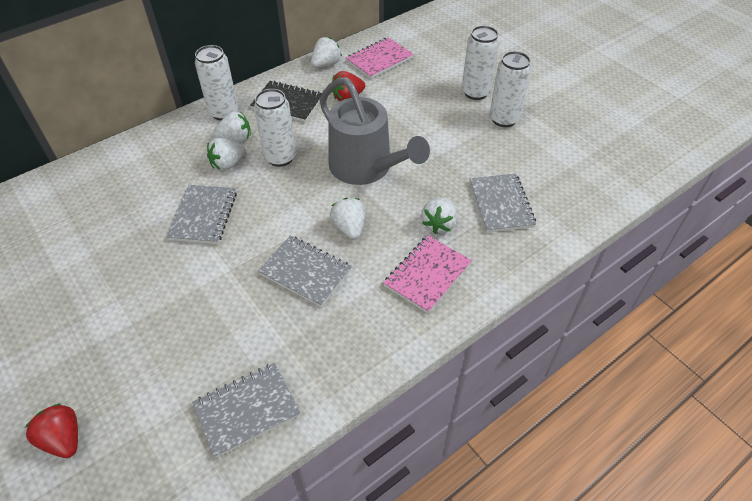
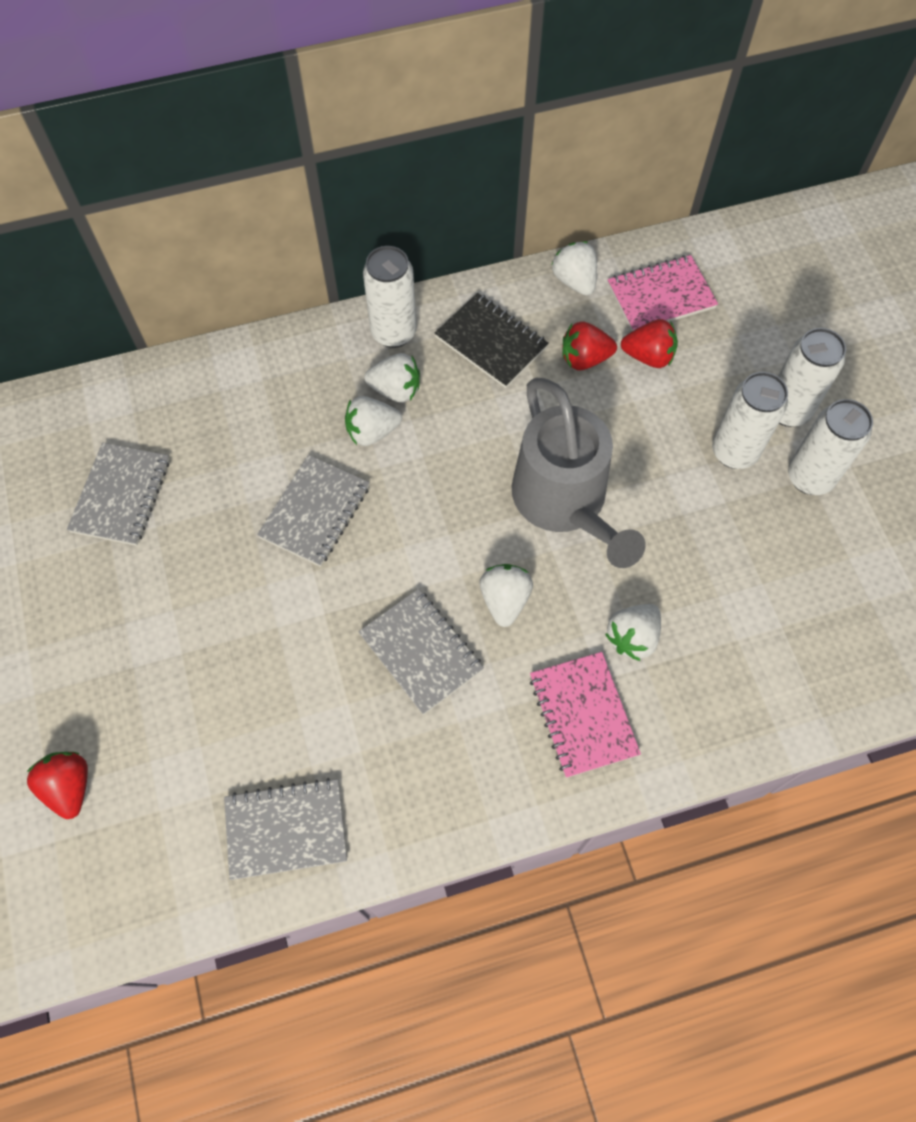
camera: 20 degrees right, 15 degrees up
white can [254,89,296,167] -> white can moved to [712,372,788,469]
white strawberry [311,37,342,68] -> white strawberry turned 90 degrees counterclockwise [551,241,597,296]
pink notebook [383,236,472,313] -> pink notebook turned 75 degrees counterclockwise [530,652,641,778]
grey notebook [470,174,536,233] -> grey notebook moved to [67,442,169,546]
none -> red strawberry [621,319,678,368]

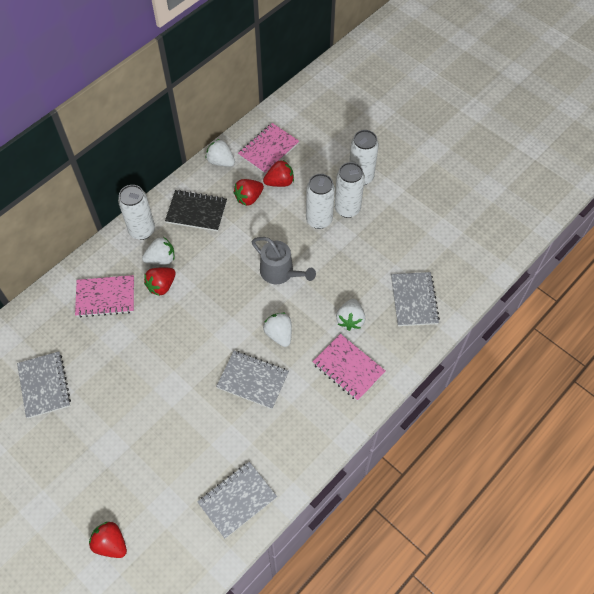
camera: 30 degrees left, 5 degrees down
grey notebook [257,455,370,567] -> grey notebook moved to [391,272,440,326]
white strawberry [345,396,402,446] -> red strawberry [144,267,176,296]
grey watering can [512,378,646,568] -> grey watering can [252,237,316,284], size x0.63
white can [788,399,873,495] -> white can moved to [306,174,335,229]
none -> pink notebook [75,275,134,317]

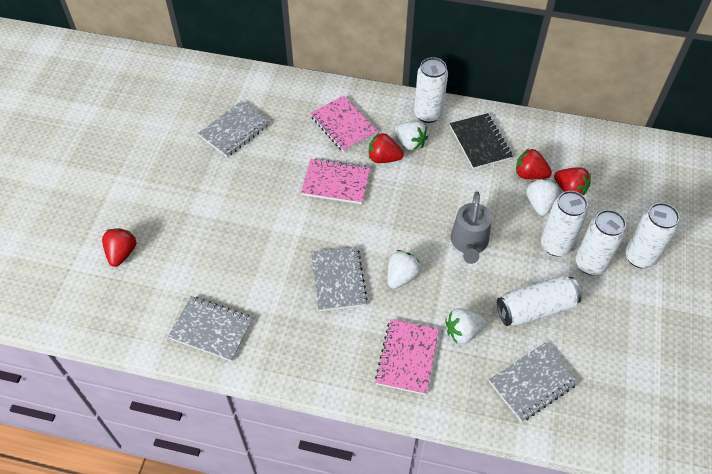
camera: 60 degrees right, 5 degrees down
white strawberry [206,139,235,167] -> white strawberry moved to [526,179,559,216]
pink notebook [238,123,299,174] -> pink notebook moved to [301,158,370,204]
none -> white can [497,275,582,326]

